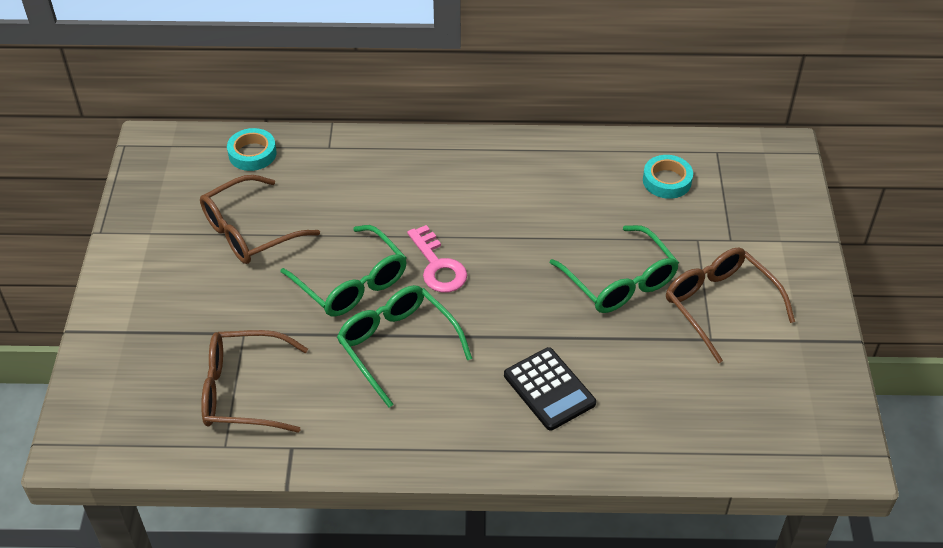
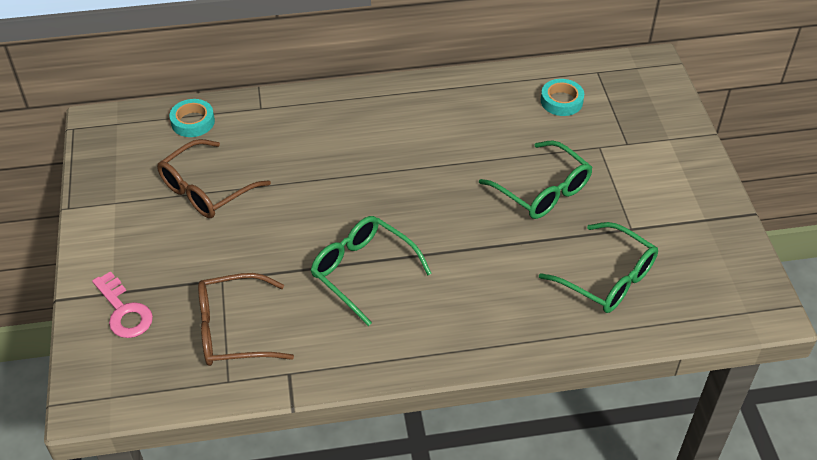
camera: 10 degrees left, 0 degrees up
green glasses [281,225,407,317] -> green glasses moved to [539,222,658,313]
pink key [407,225,467,292] -> pink key moved to [92,271,153,338]
black calculator [504,347,596,431] -> none
brown glasses [666,247,795,363] -> none

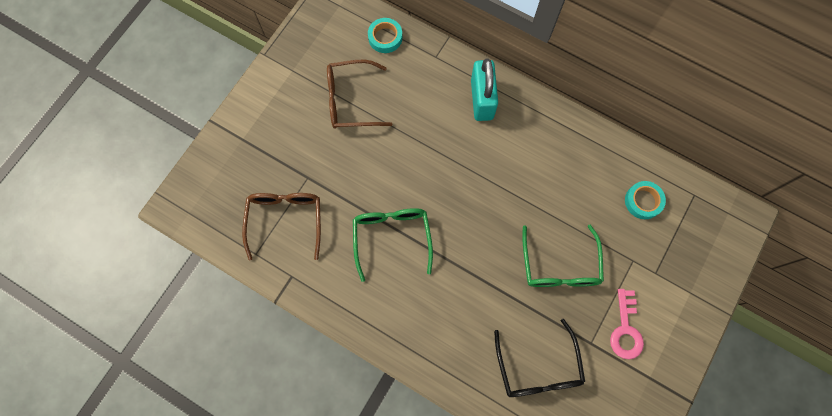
camera: 40 degrees right, 25 degrees up
pink key [92,271,153,338] -> pink key moved to [610,289,644,359]
brown glasses [198,273,294,366] -> brown glasses turned 60 degrees clockwise [242,193,321,260]
green glasses [539,222,658,313] -> black glasses [494,319,585,397]
none -> turquoise padlock [471,58,498,121]

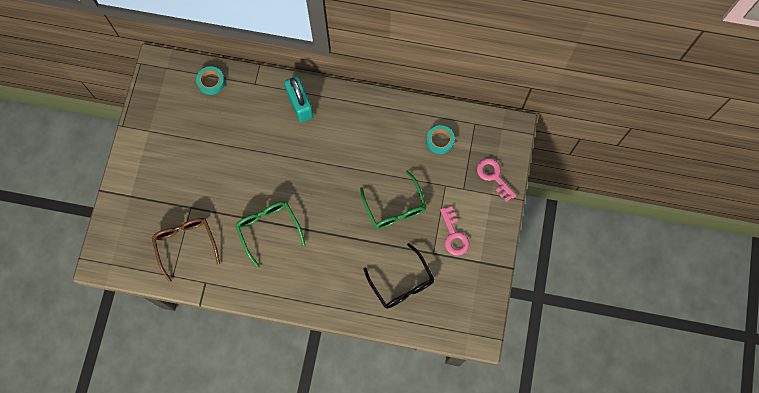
camera: 20 degrees left, 0 degrees up
brown glasses [327,60,393,129] -> none
none -> pink key [477,158,516,202]

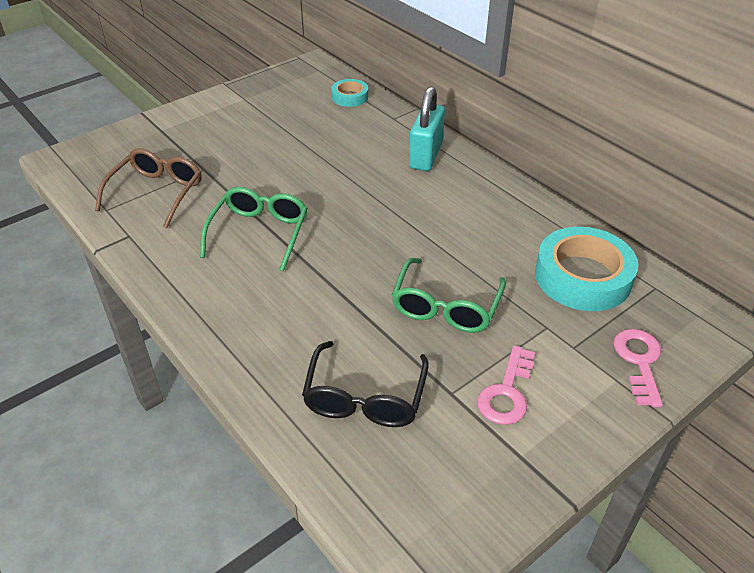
camera: 40 degrees right, 30 degrees down
turquoise tape [426,125,455,154] -> turquoise tape [535,227,638,311], size x1.94

